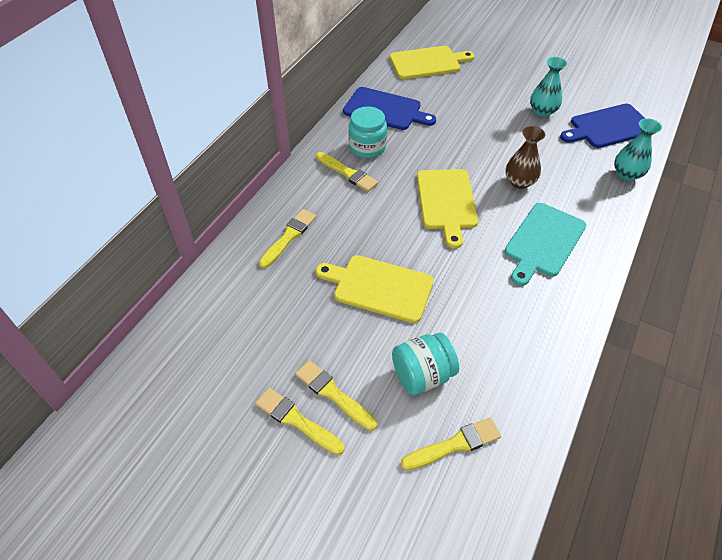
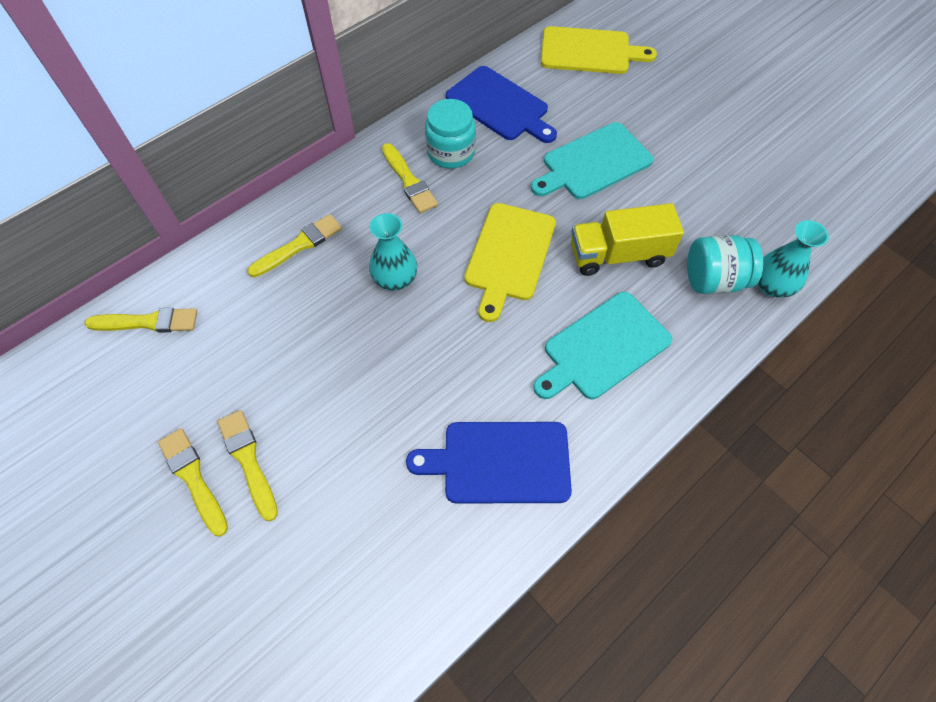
camera: 20 degrees right, 10 degrees up
yellow cutting board [316,255,434,323] -> none
turquoise jar [392,332,459,395] -> turquoise jar moved to [687,235,763,294]
yellow brush [401,418,501,470] -> yellow brush moved to [85,308,197,333]
brown vase [505,126,545,189] -> yellow truck [571,203,684,276]
turquoise vase [530,57,567,117] -> turquoise vase moved to [369,213,417,291]
blue cutting board [560,104,645,148] -> blue cutting board moved to [406,422,572,503]
none -> turquoise cutting board [531,122,654,199]

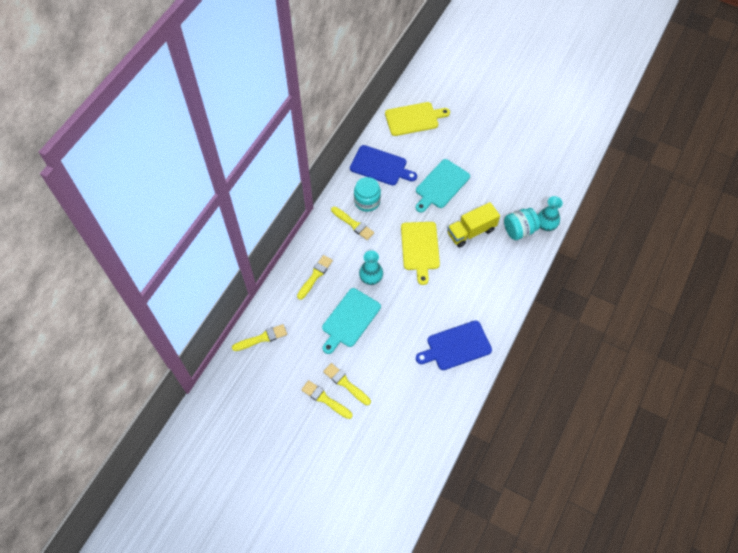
camera: 20 degrees left, 0 degrees up
turquoise cutting board [533,292,673,399] -> turquoise cutting board moved to [322,288,381,354]

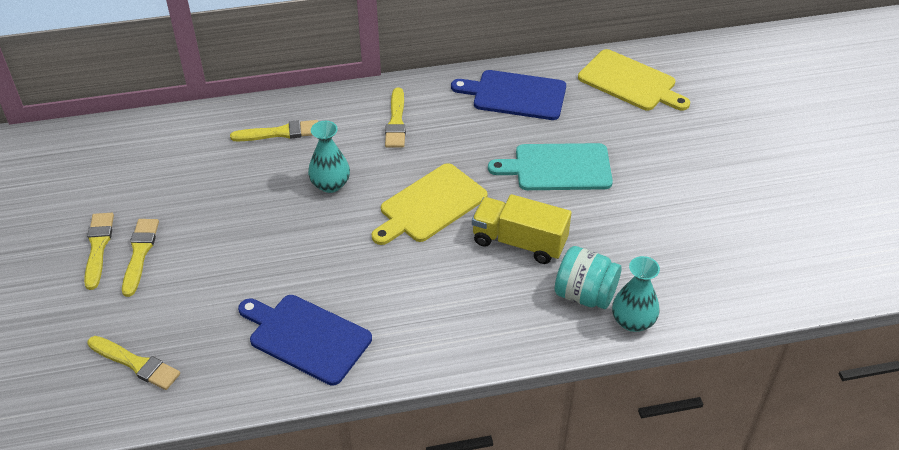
camera: 50 degrees right, 15 degrees down
yellow brush [232,324,287,351] -> yellow brush moved to [87,336,180,390]
turquoise cutting board [322,288,381,354] -> none
blue cutting board [350,145,417,185] -> blue cutting board turned 120 degrees clockwise [451,70,566,120]
turquoise jar [354,177,381,212] -> none

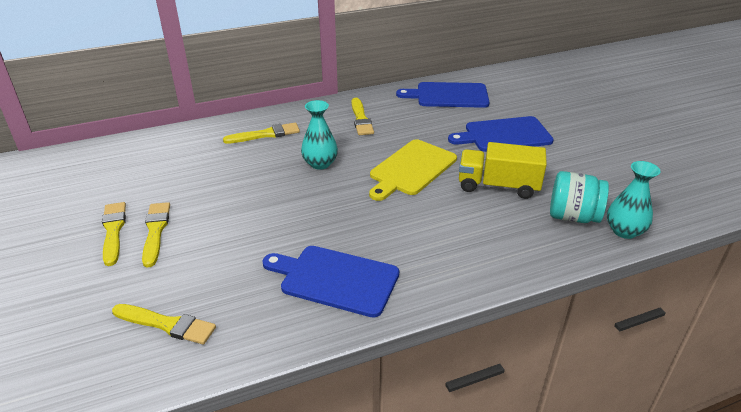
camera: 10 degrees left, 10 degrees down
turquoise cutting board [488,143,613,190] -> blue cutting board [448,116,554,152]
yellow cutting board [578,49,690,111] -> none

